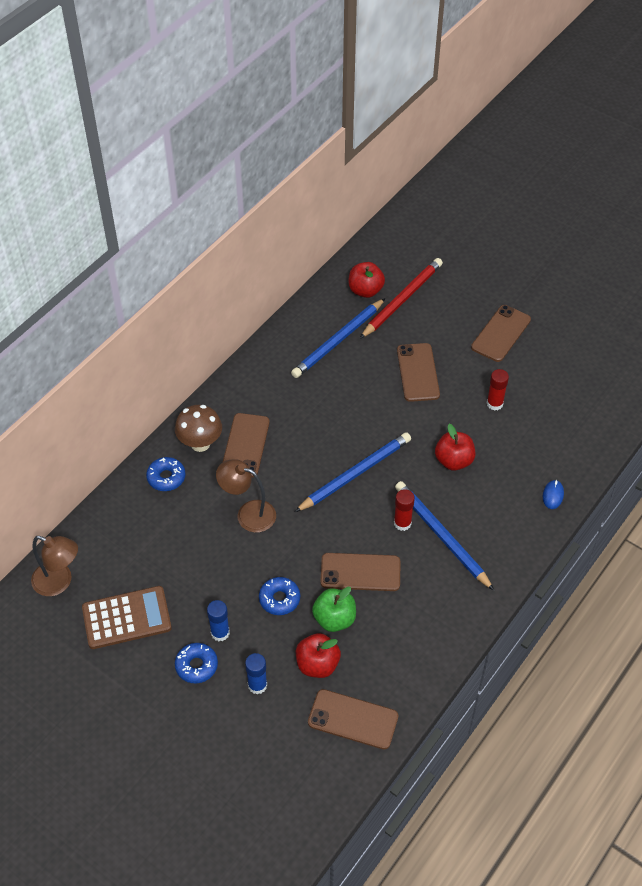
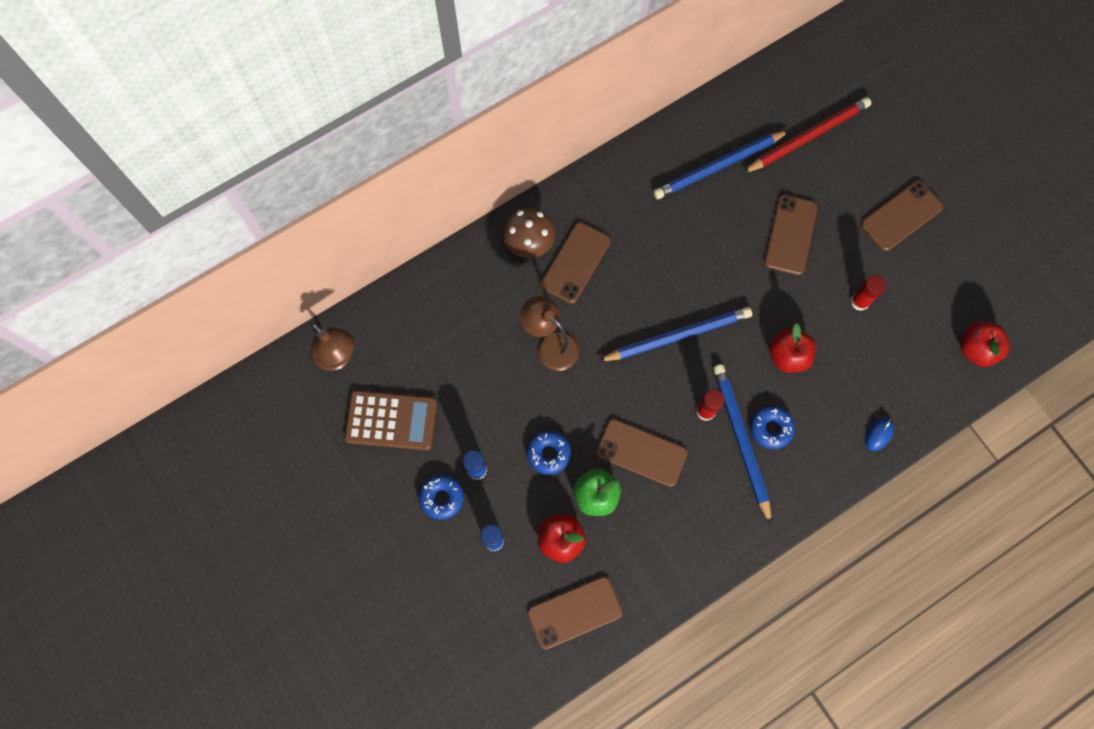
camera: 20 degrees right, 20 degrees up
blue donut [146,457,186,491] -> blue donut moved to [750,406,795,449]
brown phone [308,689,398,750] -> brown phone turned 60 degrees counterclockwise [527,576,623,649]
red apple [349,262,385,298] -> red apple moved to [961,322,1010,367]

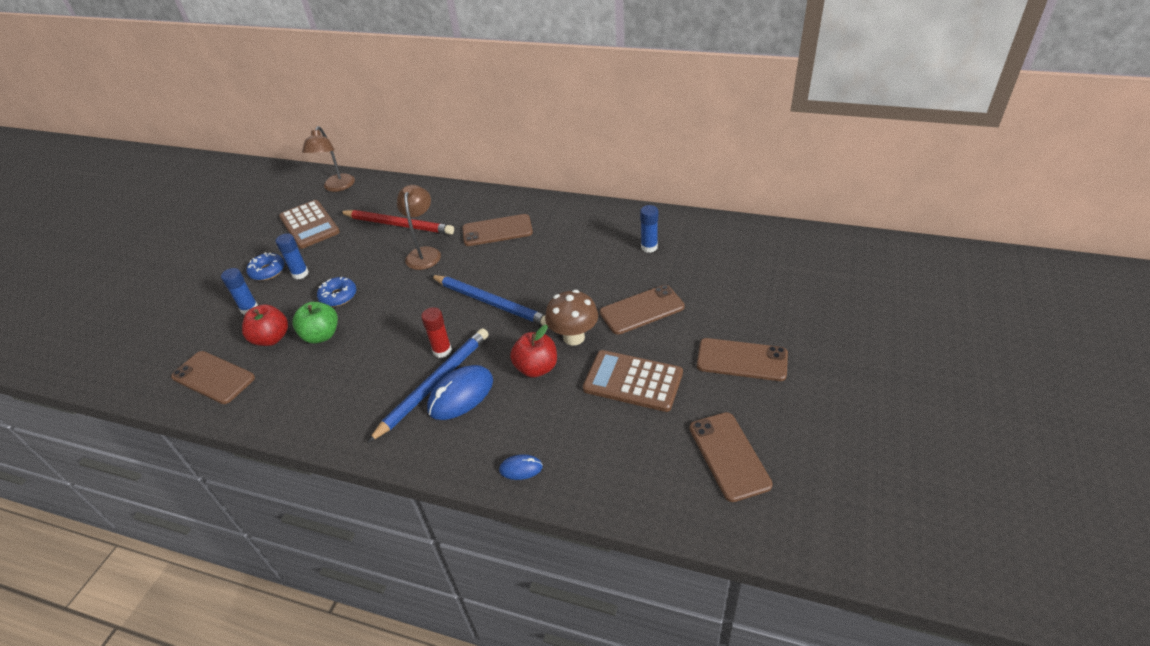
camera: 55 degrees right, 30 degrees down
brown mushroom [503,207,556,258] -> brown mushroom moved to [545,290,598,346]
brown phone [596,419,688,487] -> brown phone moved to [690,412,773,502]
blue pencil [653,130,790,199] -> blue glue stick [640,205,658,253]
red pencil [743,97,871,173] -> red pencil moved to [340,210,454,235]
blue donut [750,406,795,449] -> blue mouse [427,365,493,420]
red glue stick [851,275,886,311] -> brown calculator [583,350,683,412]
red apple [961,322,1010,367] -> none

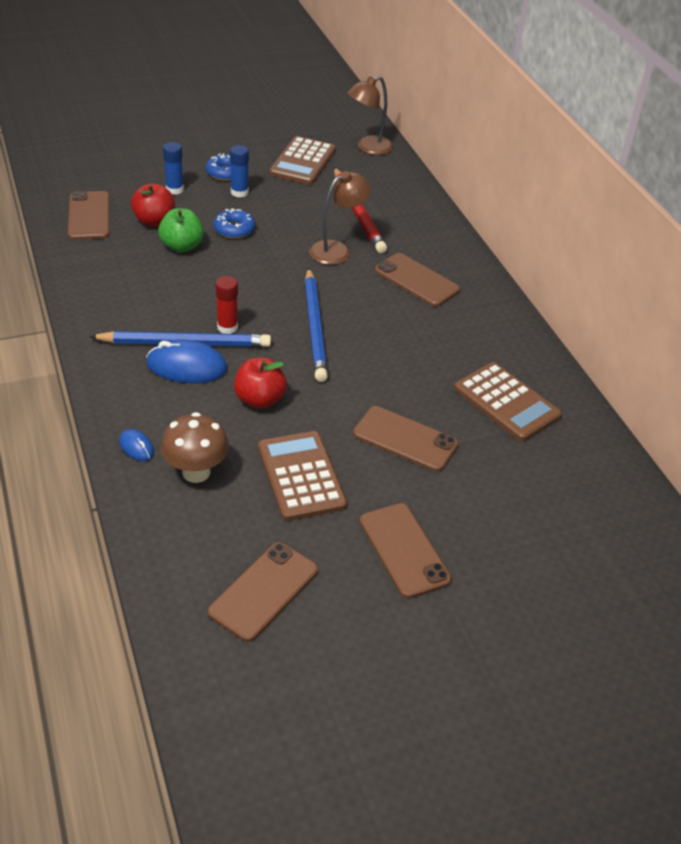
camera: 45 degrees right, 0 degrees up
brown mushroom [545,290,598,346] -> brown mushroom moved to [161,412,229,483]
blue glue stick [640,205,658,253] -> brown calculator [454,362,562,442]

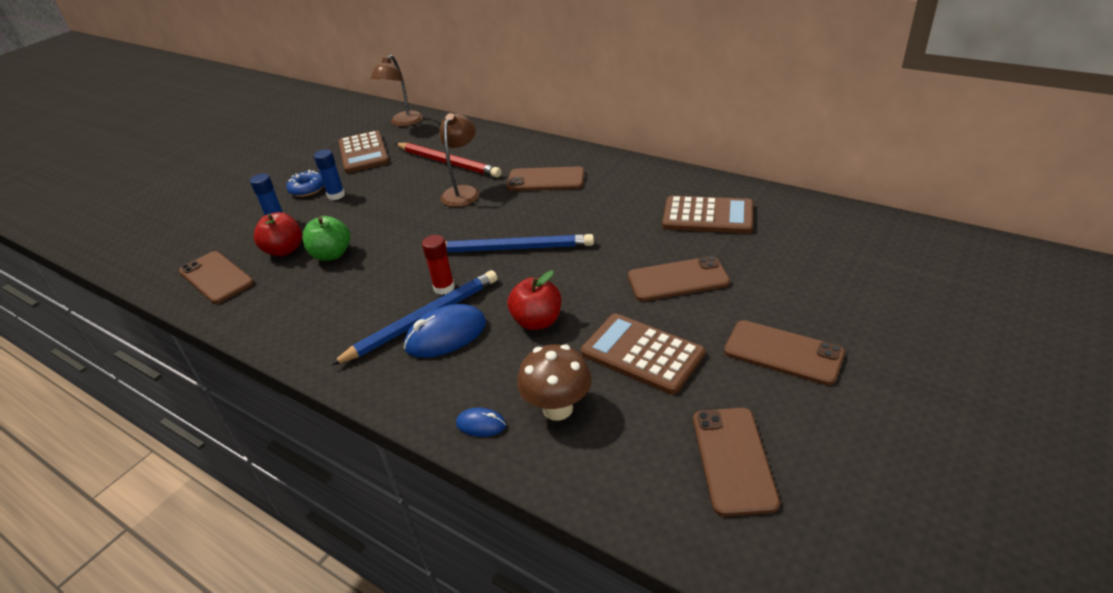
camera: 30 degrees left, 5 degrees down
blue donut [214,208,255,239] -> none
blue pencil [305,268,328,382] -> blue pencil turned 45 degrees counterclockwise [445,234,594,252]

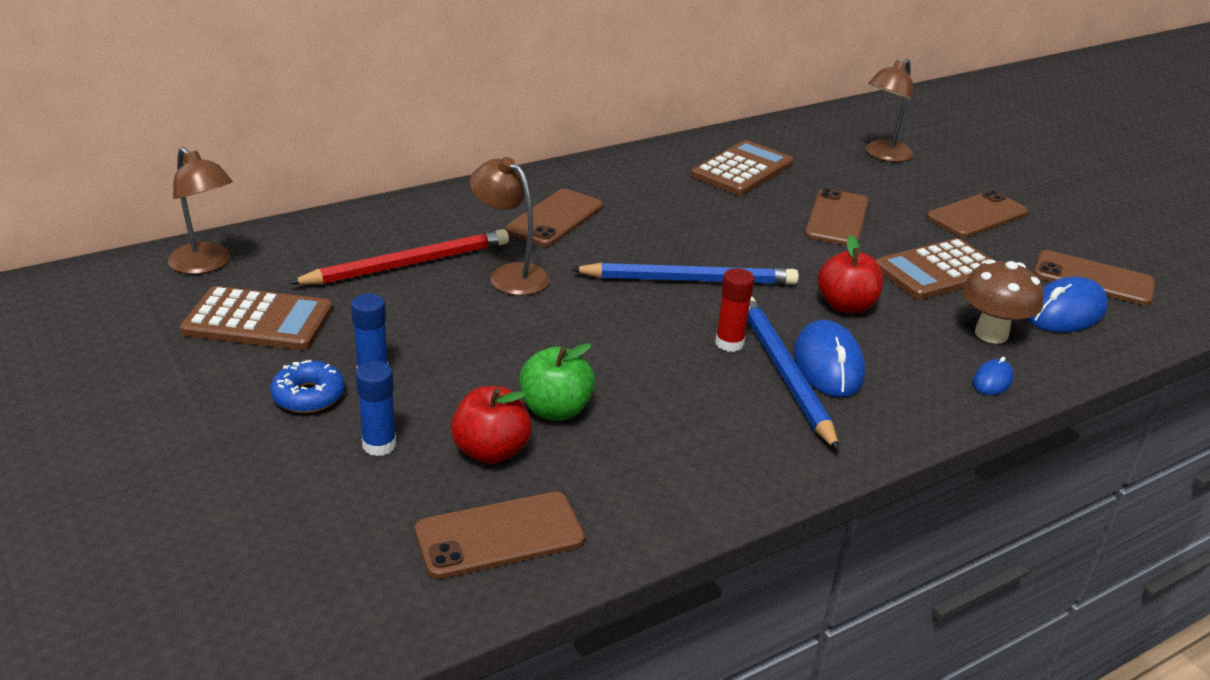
camera: 70 degrees left, 5 degrees down
blue pencil [445,234,594,252] -> blue pencil turned 60 degrees clockwise [570,262,799,285]
none -> brown lamp [866,58,913,162]
none -> blue mouse [1027,276,1108,332]

